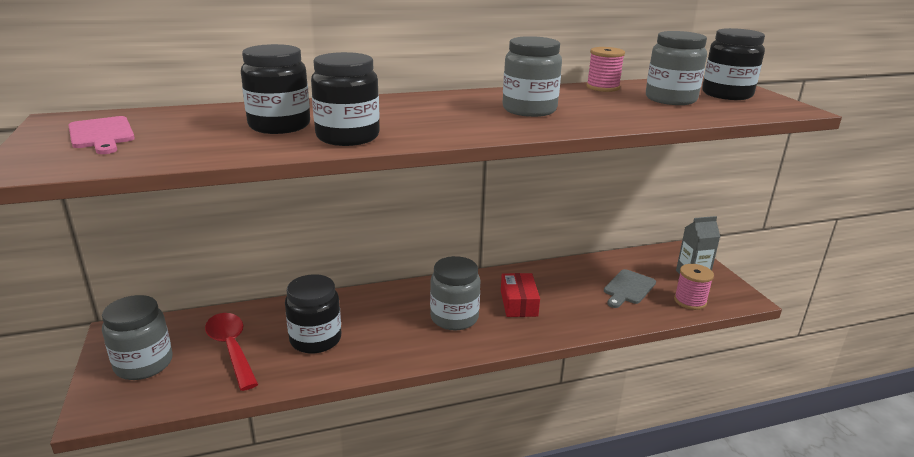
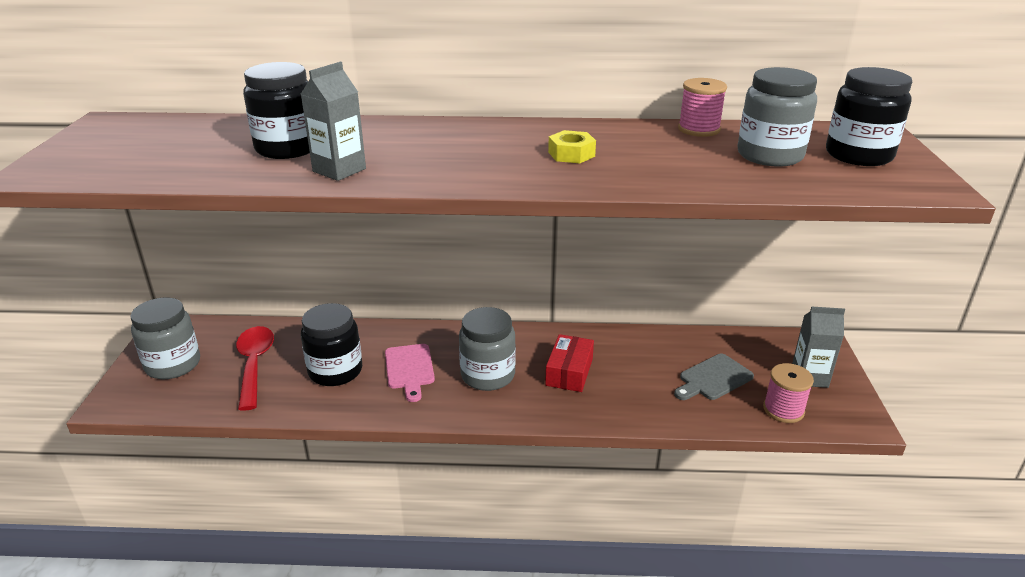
camera: 20 degrees right, 5 degrees up
pink cutting board [68,116,135,154] -> pink cutting board moved to [385,344,435,402]
black jar [311,52,380,146] -> grey carton [301,62,366,181]
grey jar [503,36,562,117] -> yellow nut [548,130,596,163]

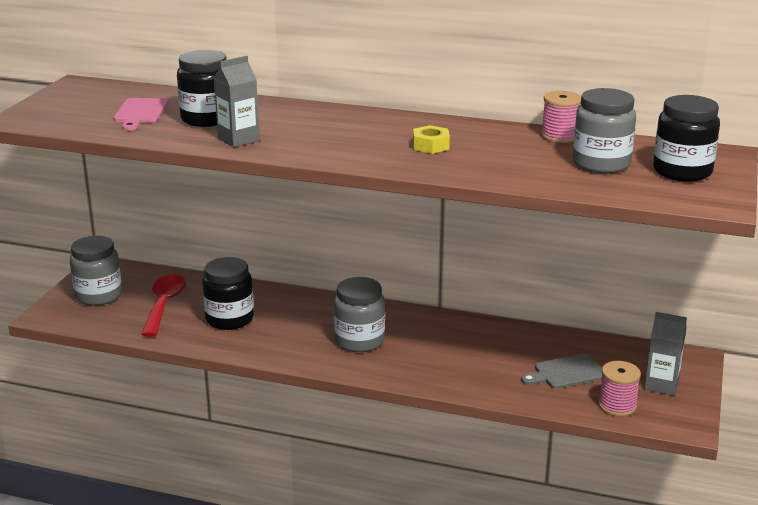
camera: 15 degrees right, 5 degrees down
pink cutting board [385,344,435,402] -> pink cutting board moved to [113,98,168,131]
red box [545,334,594,392] -> none

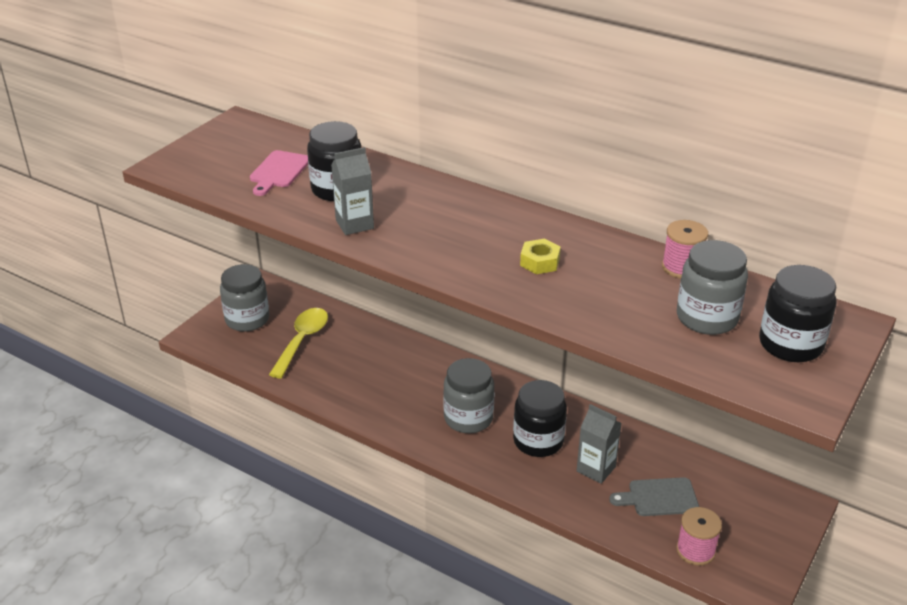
camera: 15 degrees right, 10 degrees up
red spoon [141,274,186,337] -> yellow spoon [269,308,328,378]
black jar [202,257,254,330] -> black jar moved to [513,380,567,457]
grey carton [644,312,687,396] -> grey carton moved to [577,404,622,484]

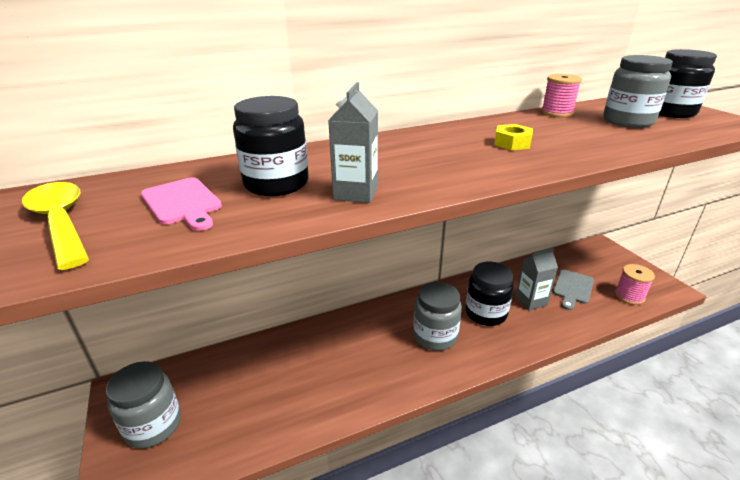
camera: 55 degrees left, 5 degrees down
yellow spoon [269,308,328,378] -> yellow spoon moved to [22,182,89,270]

